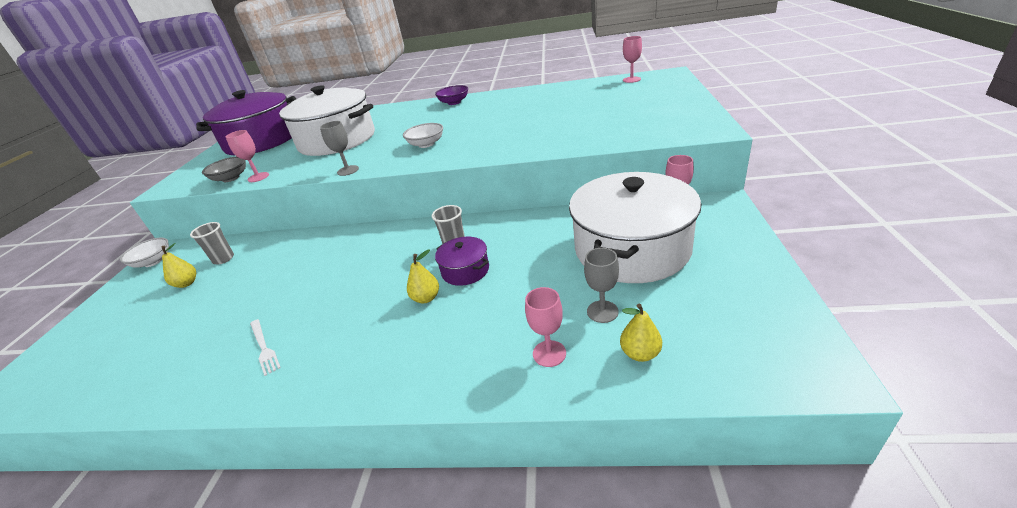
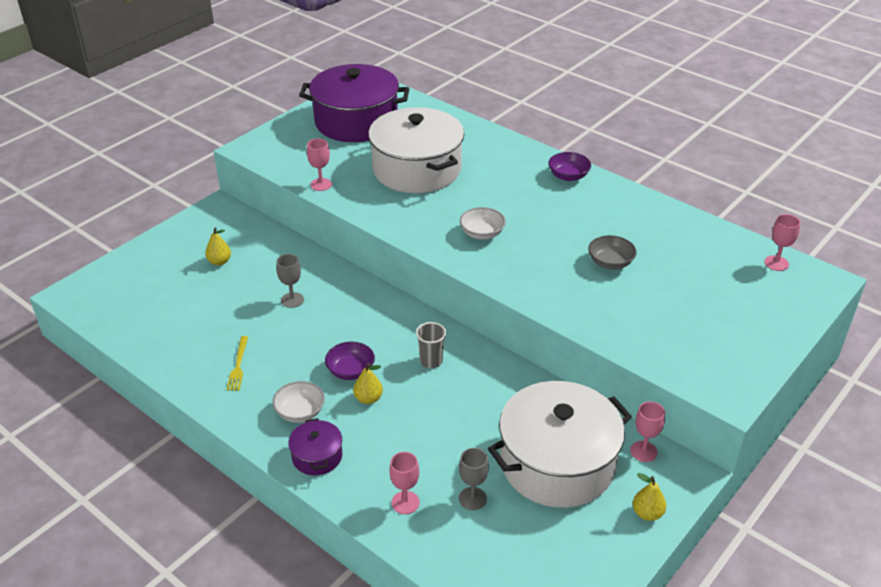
camera: 30 degrees right, 5 degrees up
white bowl [120,238,169,268] -> white bowl moved to [272,381,325,423]
grey cup [190,222,234,264] -> none
grey bowl [202,156,246,182] -> grey bowl moved to [588,235,636,270]
white fork [250,319,281,376] -> yellow fork [227,336,248,391]
grey goblet [320,121,359,176] -> grey goblet moved to [276,254,304,308]
purple pot [435,237,489,286] -> purple pot moved to [288,418,342,476]
yellow pear [620,303,662,362] -> yellow pear moved to [633,473,666,521]
none -> purple bowl [325,342,375,380]

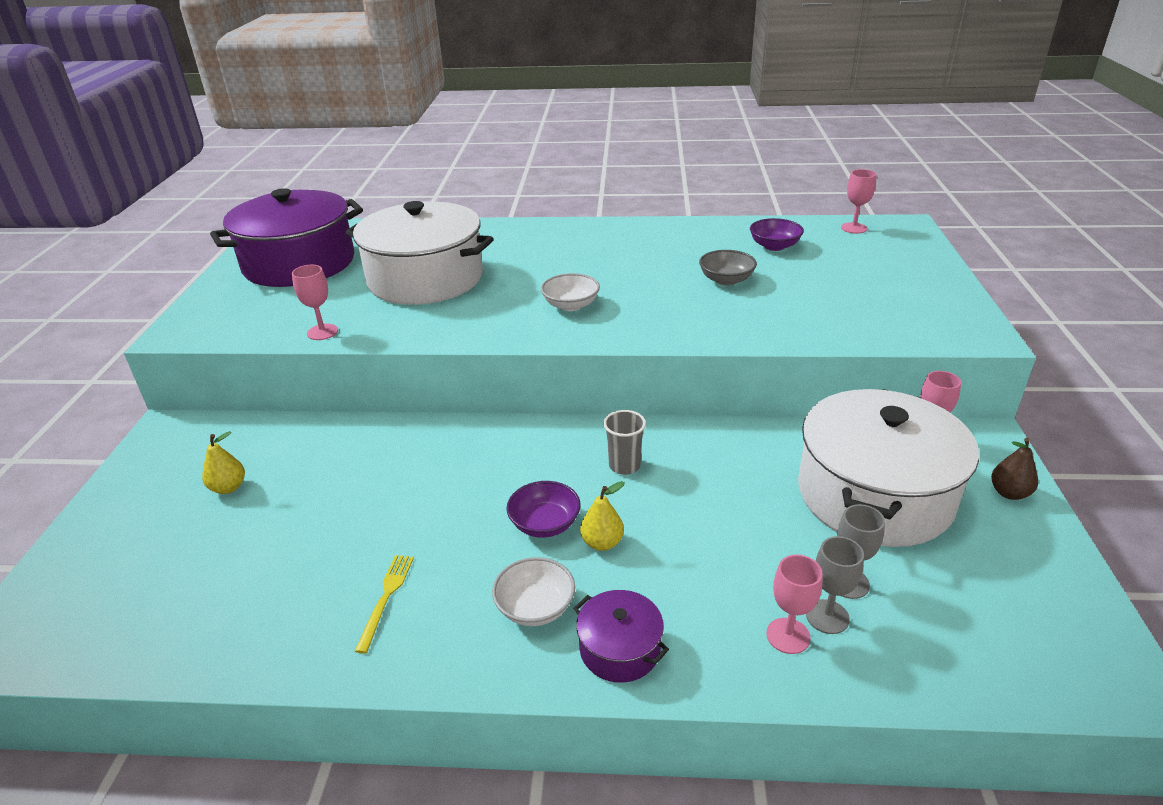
camera: 35 degrees left, 5 degrees down
yellow fork [227,336,248,391] -> yellow fork turned 135 degrees counterclockwise [355,555,414,654]
grey goblet [276,254,304,308] -> grey goblet moved to [806,536,864,634]
purple bowl [548,152,591,181] -> purple bowl moved to [750,218,804,251]
yellow pear [633,473,666,521] -> brown pear [991,438,1038,500]

